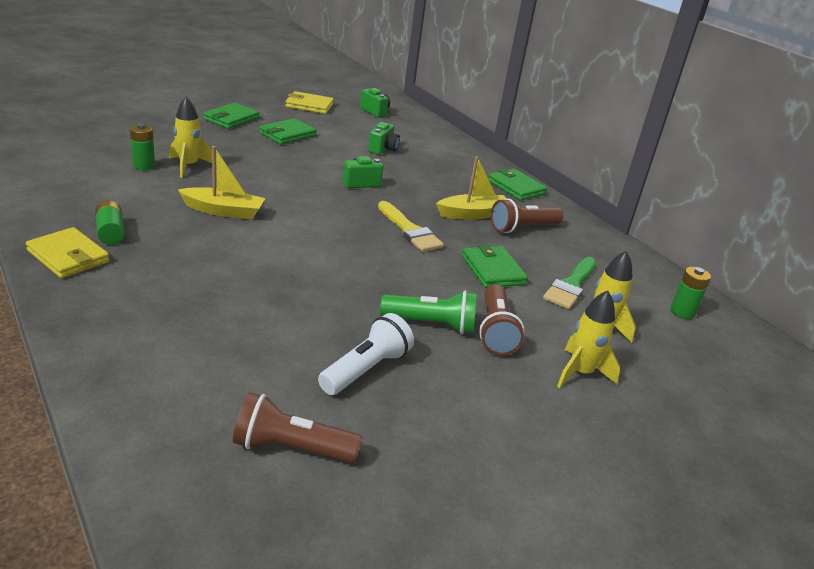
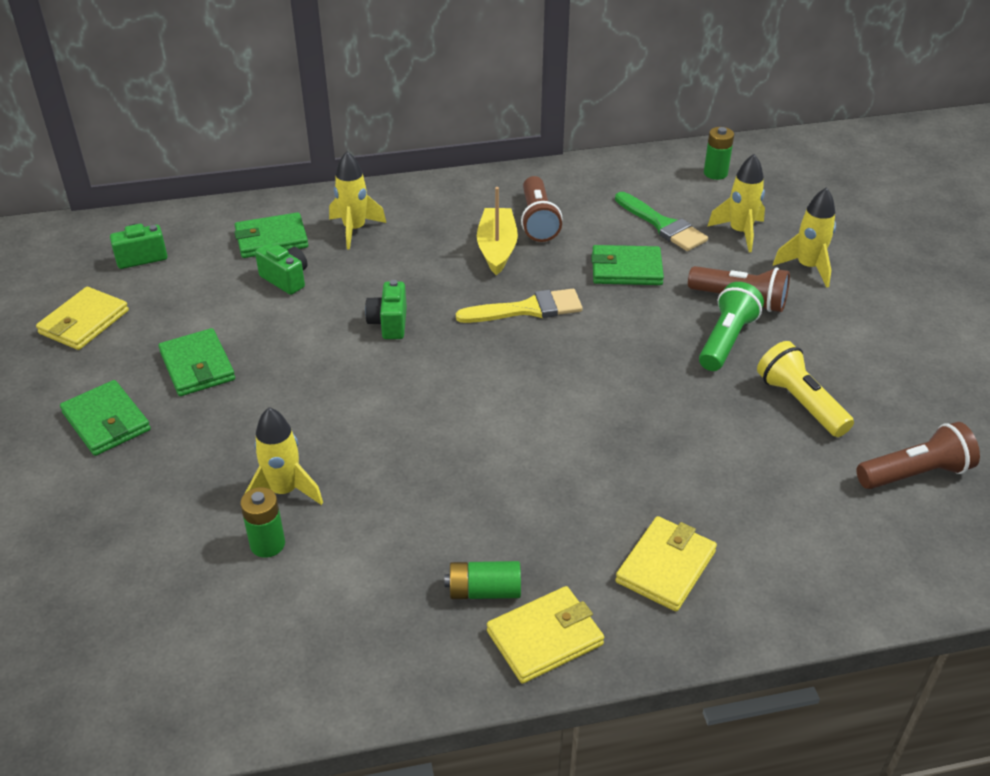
camera: 65 degrees left, 10 degrees up
yellow boat [177,146,266,220] -> none
brown flashlight [233,392,362,463] -> brown flashlight turned 135 degrees counterclockwise [856,422,980,489]
white flashlight [318,313,414,395] -> yellow flashlight [757,341,854,437]
green wallet [488,168,547,201] -> green wallet moved to [234,212,308,258]
none -> yellow rocket [329,151,386,249]
none -> yellow wallet [615,516,717,611]

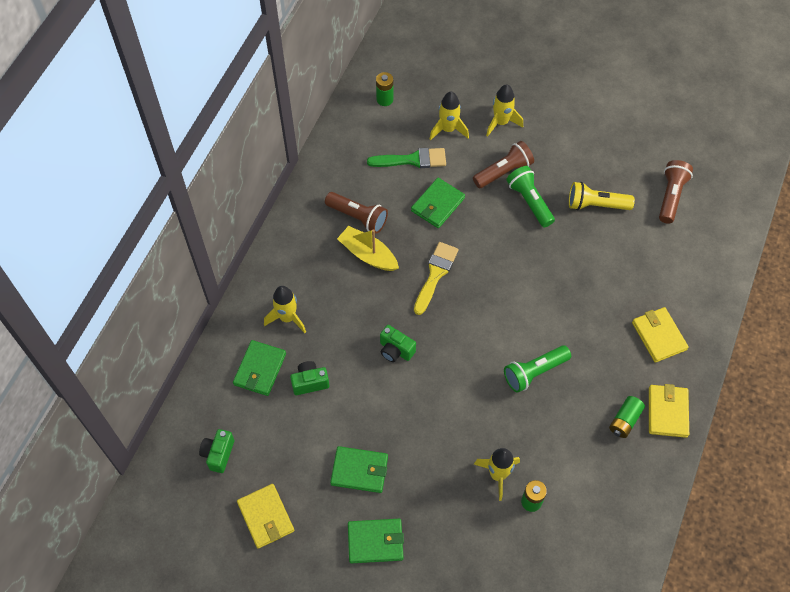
camera: 55 degrees left, 20 degrees up
none -> green flashlight [504,345,571,393]

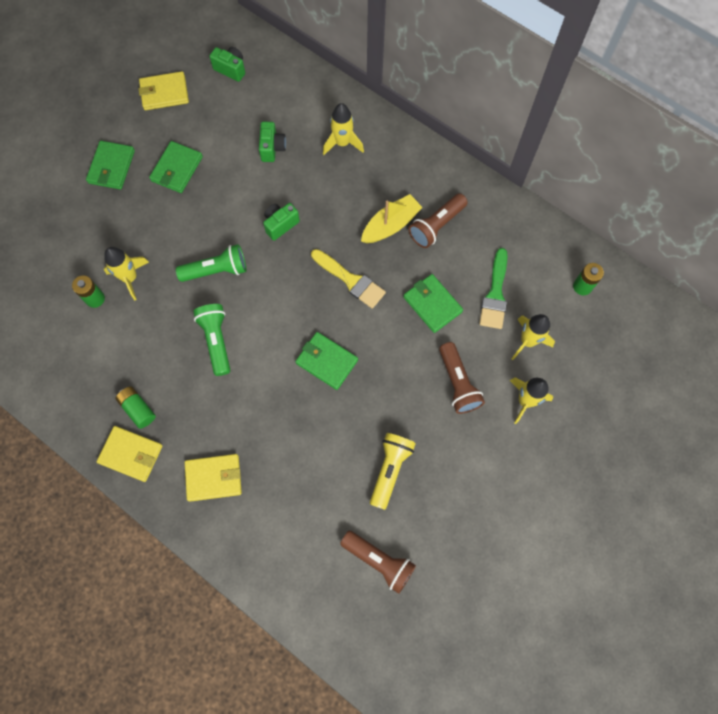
camera: 105 degrees right, 10 degrees up
green wallet [233,340,286,396] -> green wallet moved to [295,332,358,390]
green flashlight [506,166,555,227] -> green flashlight moved to [176,244,246,282]

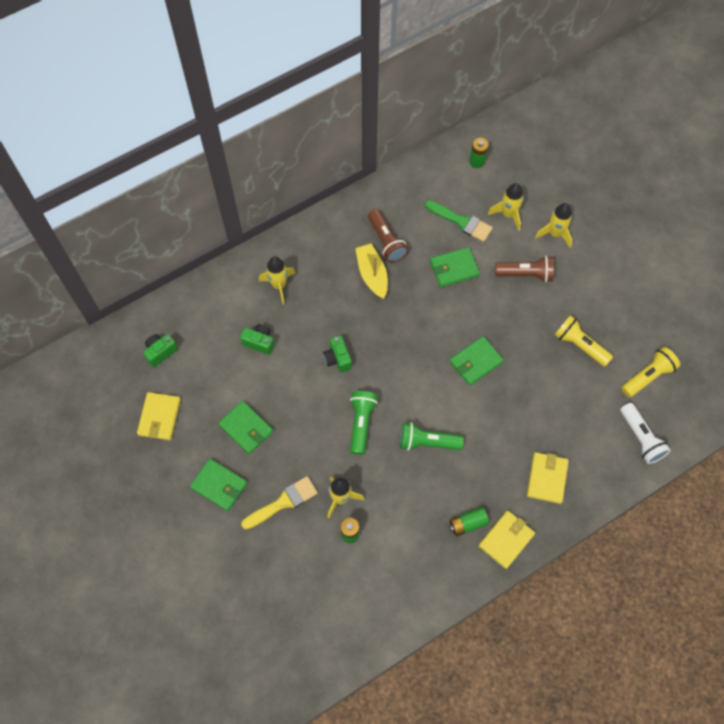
camera: 70 degrees left, 5 degrees down
yellow brush [311,249,386,309] -> yellow brush moved to [241,476,318,530]
brown flashlight [340,531,416,594] -> yellow flashlight [621,347,680,397]
none -> white flashlight [620,403,671,464]

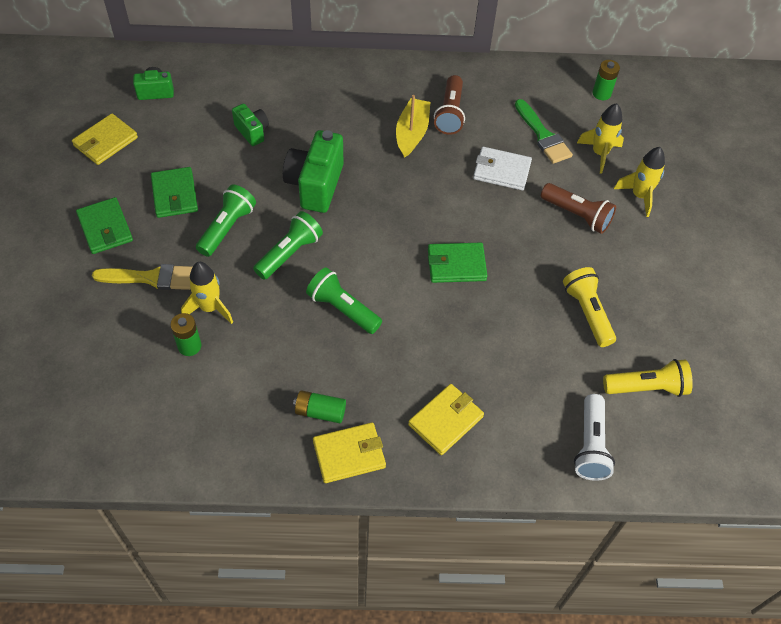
camera: 30 degrees right, 10 degrees down
yellow rocket [259,257,295,304] -> none
green camera [323,335,352,373] -> green camera [283,130,343,213], size x1.80
green wallet [430,247,480,287] -> white wallet [473,147,532,190]
none -> green flashlight [196,185,256,257]

